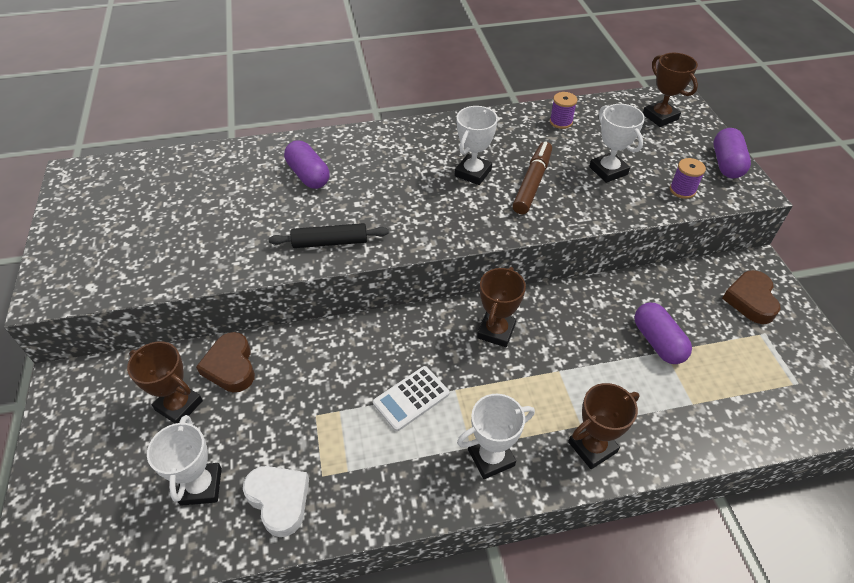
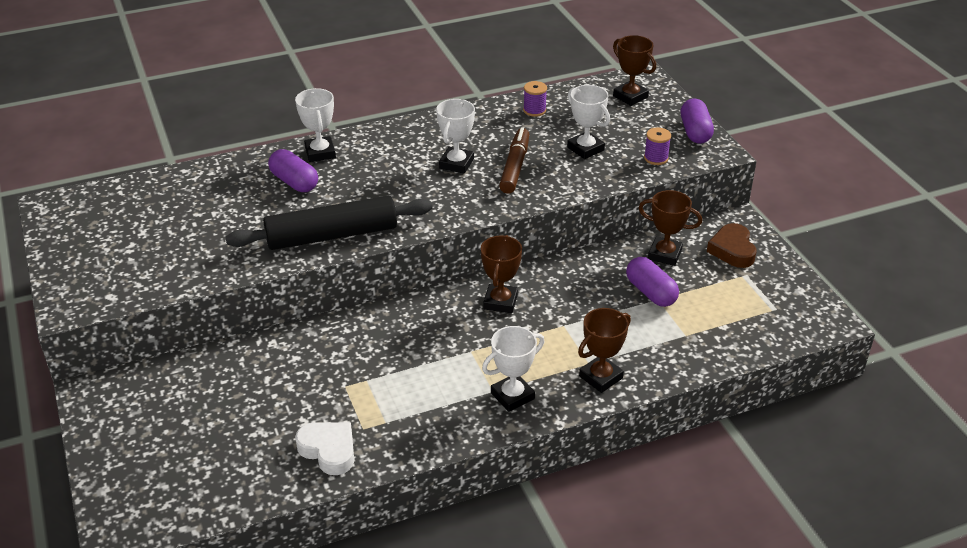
camera: 10 degrees left, 10 degrees down
brown trophy [127,341,203,423] -> brown trophy moved to [639,190,702,266]
white trophy [147,415,222,506] -> white trophy moved to [295,88,336,162]
brown heart [196,332,255,392] -> none
black rolling pin [268,223,389,248] -> black rolling pin [225,196,432,250], size x1.82
white calculator [373,366,449,431] -> none

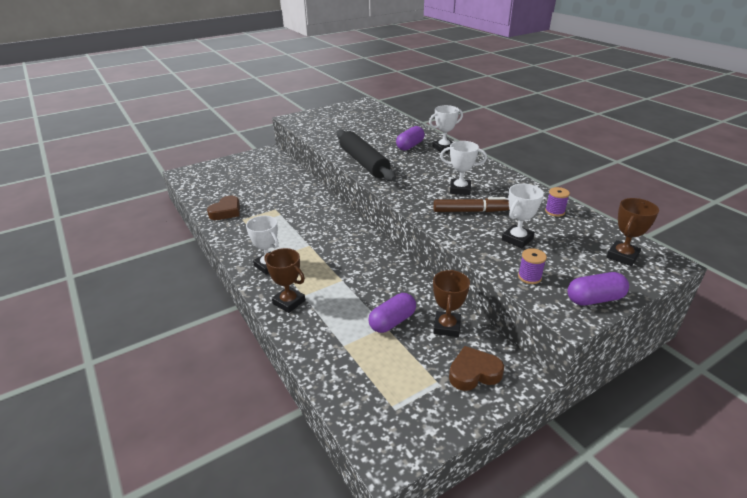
camera: 80 degrees right, 5 degrees down
white heart [295,422,354,475] -> brown heart [207,196,240,220]
brown trophy [481,235,522,313] -> none

